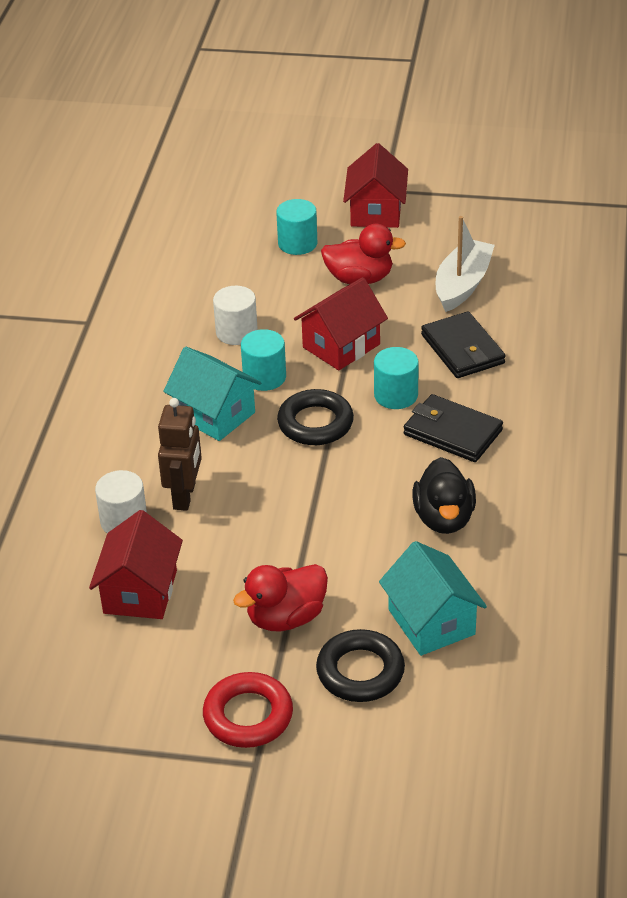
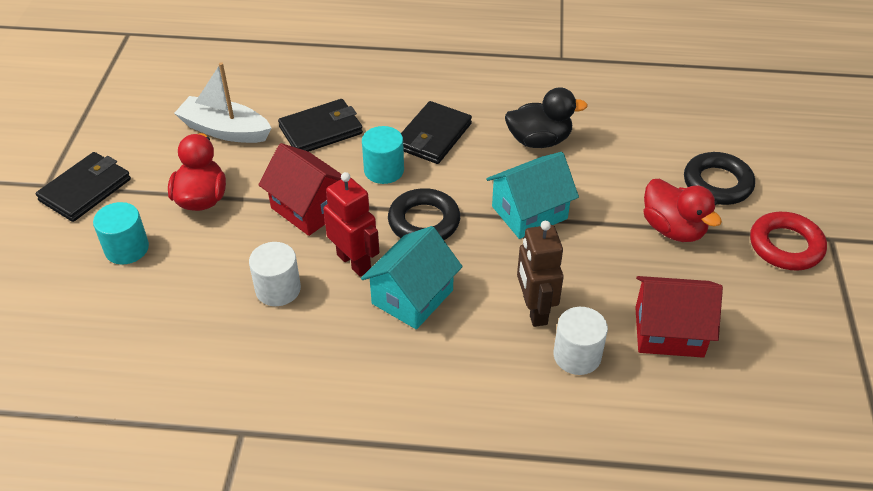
camera: 95 degrees left, 5 degrees up
brown robot [158,398,202,511] -> brown robot turned 105 degrees counterclockwise [517,221,564,327]
turquoise cylinder [241,329,286,391] -> red robot [323,172,379,277]
red house [343,143,408,228] -> black wallet [36,152,131,222]
turquoise house [379,541,487,656] -> turquoise house moved to [486,152,579,239]

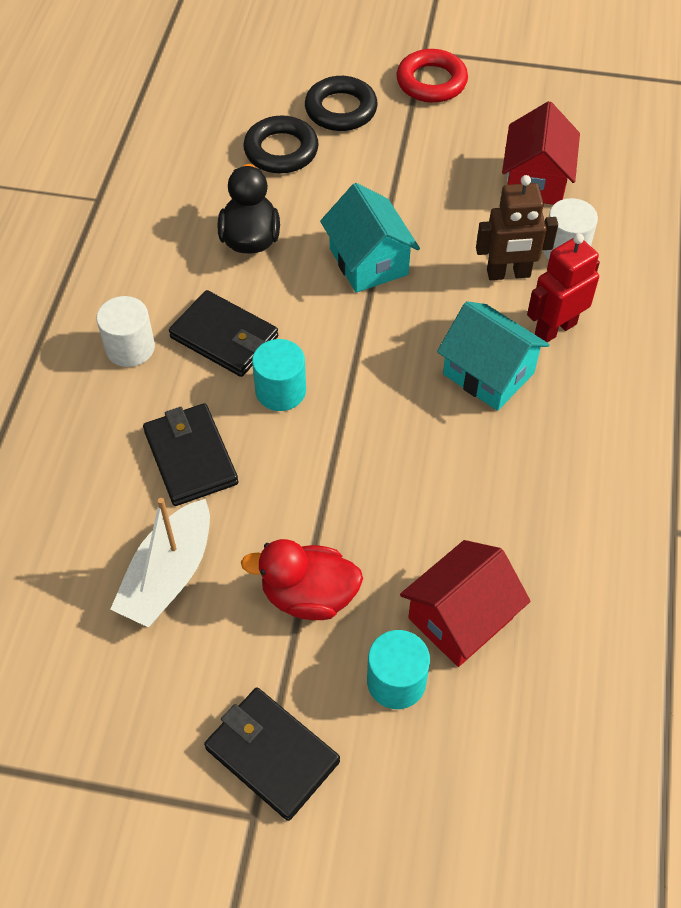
camera: 85 degrees left, 10 degrees up
white cylinder [249,242,301,306] -> white cylinder moved to [96,296,155,367]
red house [258,143,342,236] -> red house moved to [400,540,531,667]
red robot [323,172,379,277] -> red robot moved to [527,233,600,342]
black ring [388,188,460,240] -> black ring moved to [243,115,319,174]
red duck [644,179,722,242] -> none

